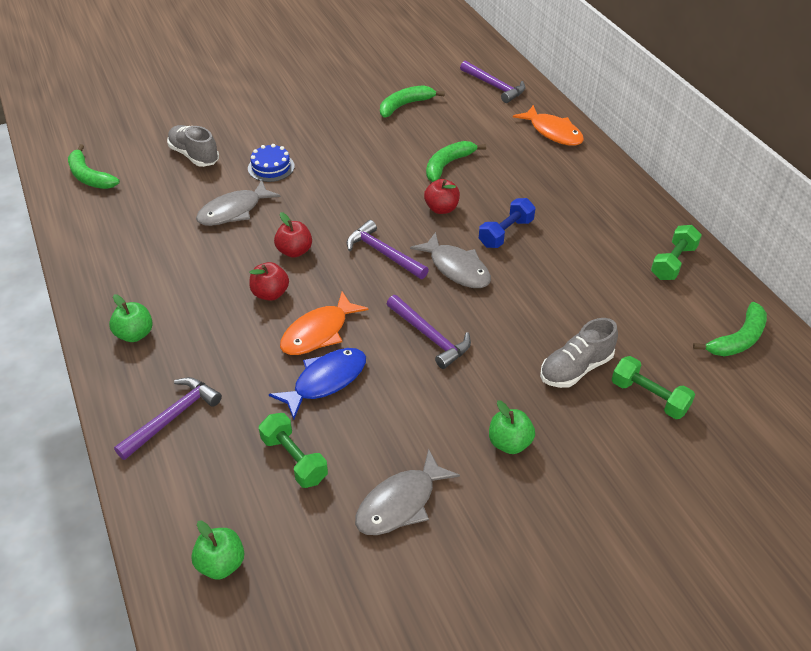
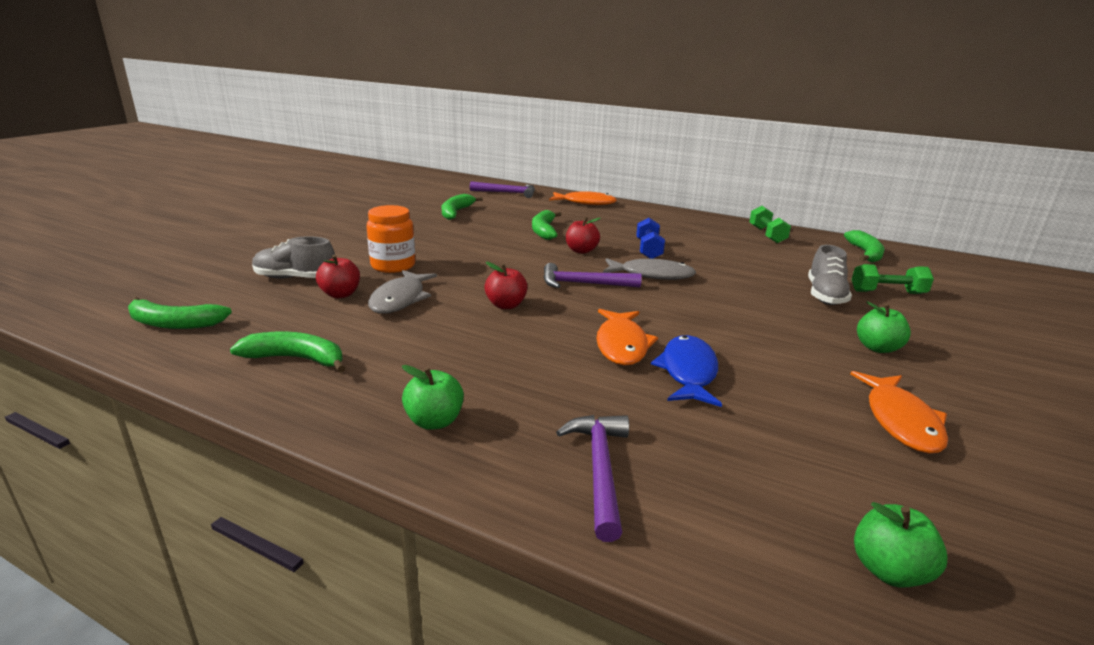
camera: 40 degrees left, 20 degrees down
blue cake [248,144,295,182] -> orange jar [366,205,415,273]
red apple [249,262,289,301] -> red apple moved to [316,254,360,298]
green dumbbell [259,413,328,488] -> none
grey fish [355,449,460,535] -> orange fish [851,371,948,454]
purple hammer [387,295,471,369] -> none
none -> green banana [230,331,345,373]

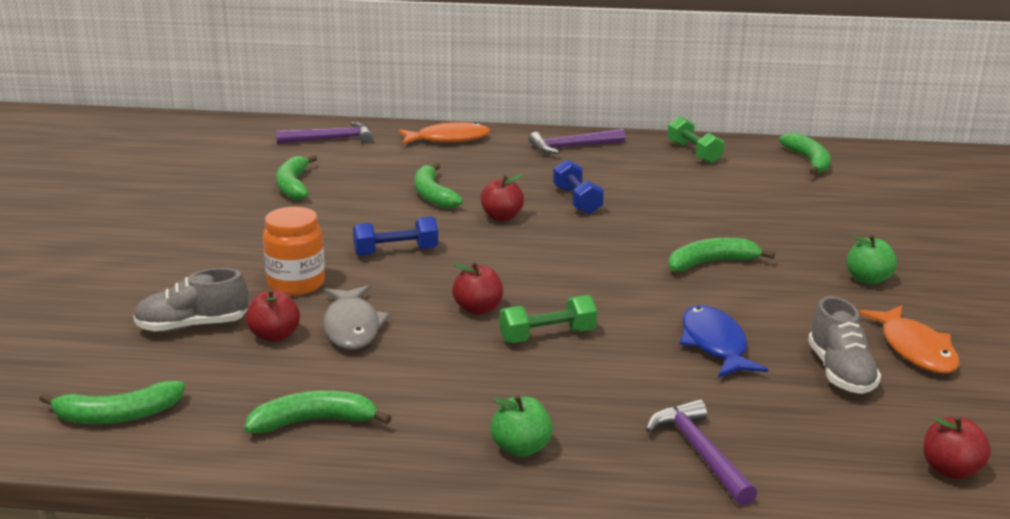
camera: 20 degrees left, 0 degrees up
purple hammer [543,263,642,288] -> purple hammer moved to [529,129,626,154]
orange fish [596,309,658,366] -> none
grey fish [603,258,696,280] -> none
grey shoe [808,245,852,305] -> grey shoe moved to [808,296,881,394]
green dumbbell [852,264,934,294] -> green dumbbell moved to [500,295,597,343]
green apple [854,502,947,588] -> red apple [924,415,991,479]
none -> blue dumbbell [353,217,438,256]
none -> green banana [668,238,775,271]

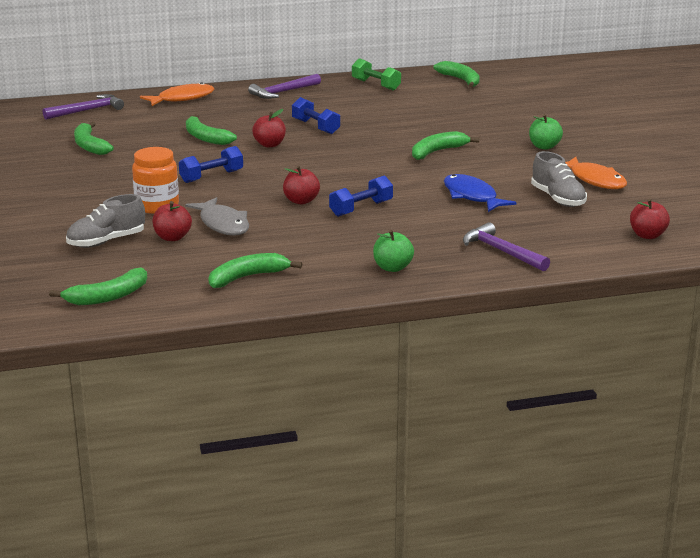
camera: 20 degrees left, 0 degrees up
green dumbbell [500,295,597,343] -> blue dumbbell [329,176,393,217]

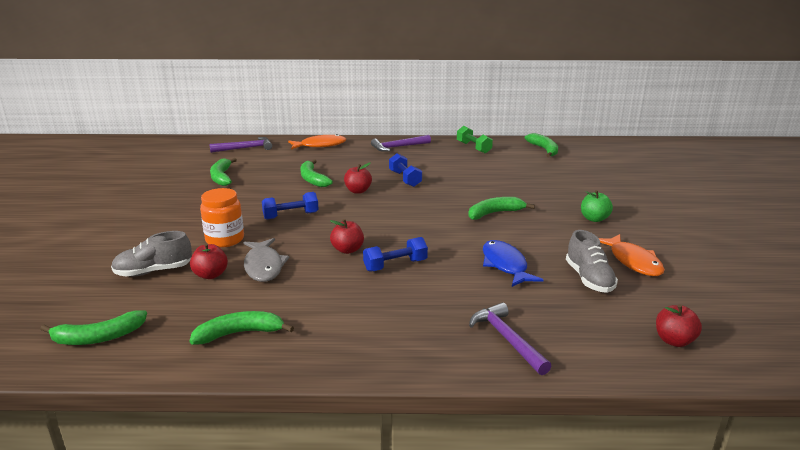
camera: 15 degrees right, 0 degrees up
green apple [373,230,414,272] -> none

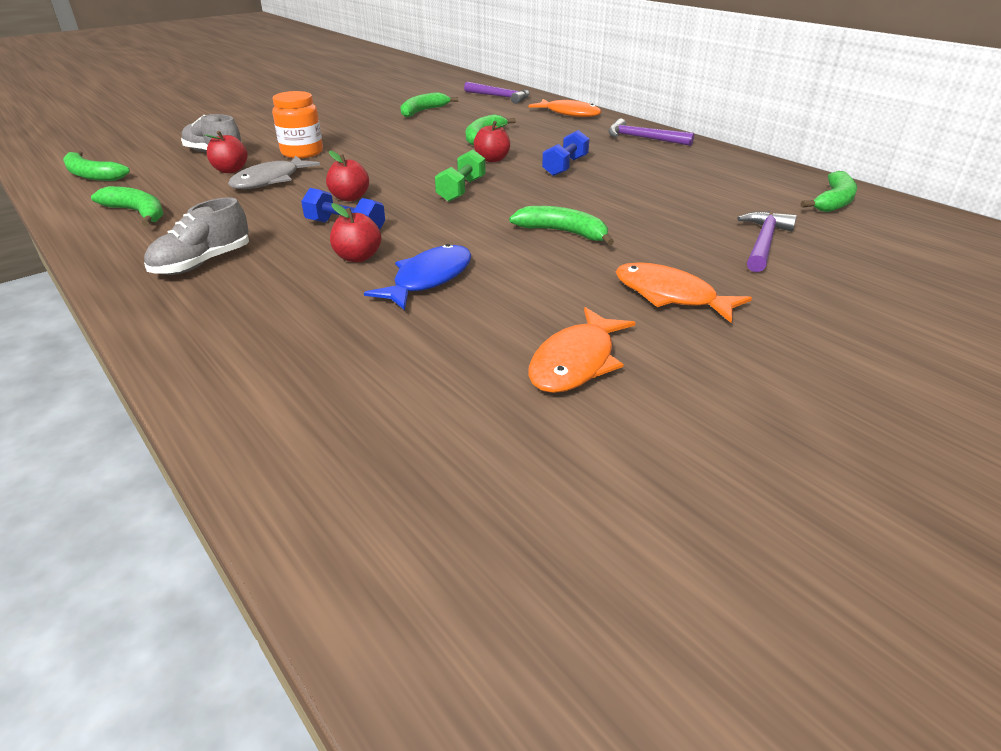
camera: 50 degrees right, 10 degrees up
blue dumbbell [262,192,319,219] -> none
green dumbbell [457,126,493,154] -> green dumbbell moved to [435,150,485,202]
purple hammer [469,302,552,375] -> purple hammer moved to [737,211,797,272]
grey shoe [566,230,618,293] -> grey shoe moved to [144,198,249,275]
green apple [581,190,613,222] -> orange fish [616,262,752,323]
red apple [656,304,702,347] -> red apple moved to [330,203,381,262]

